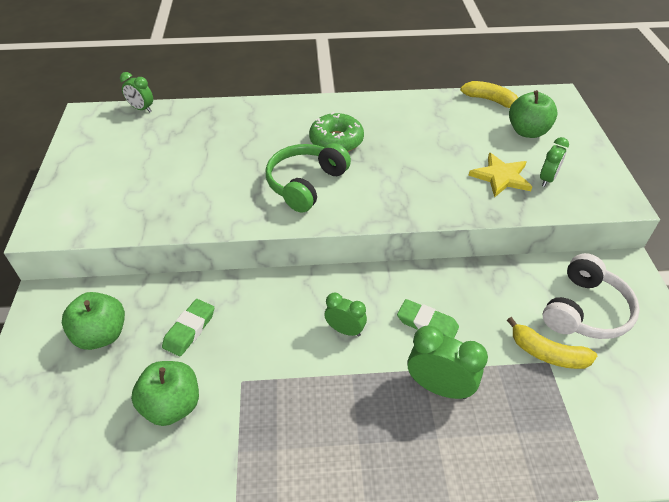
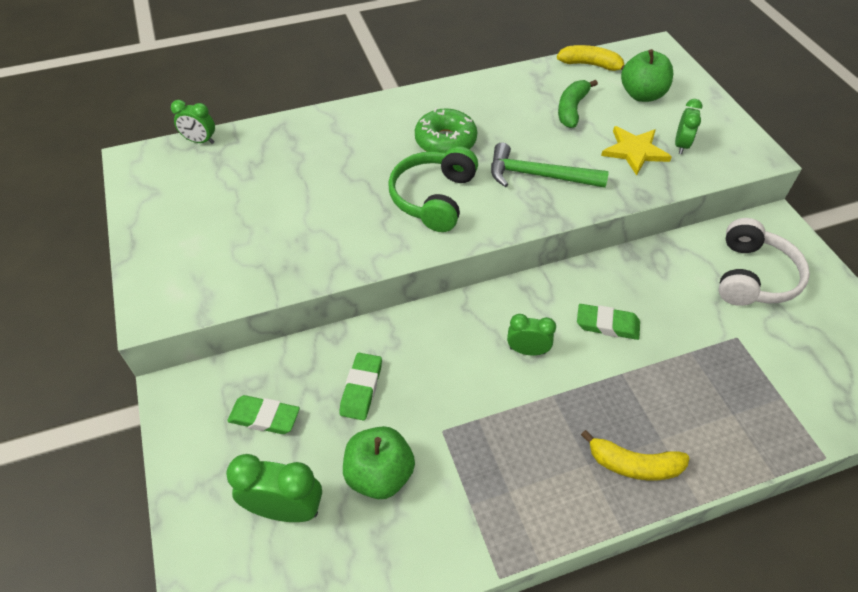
camera: 15 degrees left, 5 degrees up
green apple [62,292,125,350] -> green eraser [227,395,300,434]
green clock [408,325,488,399] -> green clock moved to [226,454,322,522]
yellow banana [507,317,597,369] -> yellow banana moved to [581,430,689,481]
none -> green hammer [491,143,609,188]
none -> green banana [558,80,598,128]

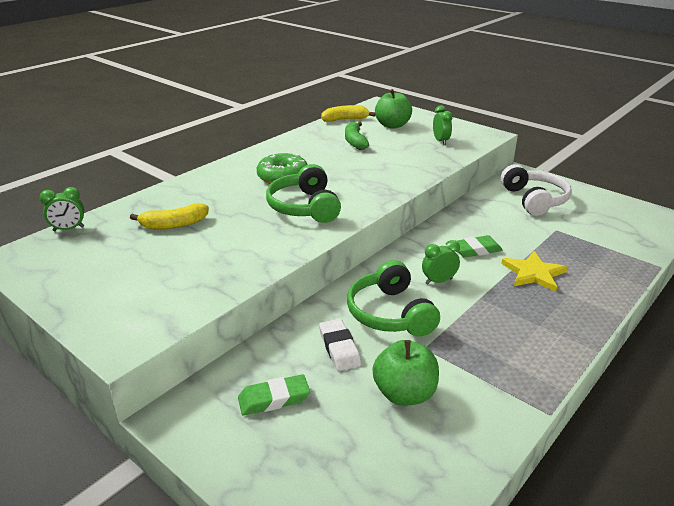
camera: 30 degrees left, 20 degrees down
green clock [226,454,322,522] -> none
green eraser [339,353,382,420] -> white eraser [319,319,361,371]
green hammer [491,143,609,188] -> none
yellow banana [581,430,689,481] -> yellow banana moved to [130,203,209,229]
yellow star [601,126,672,176] -> yellow star moved to [501,251,568,292]
none -> green headphones [347,260,440,337]

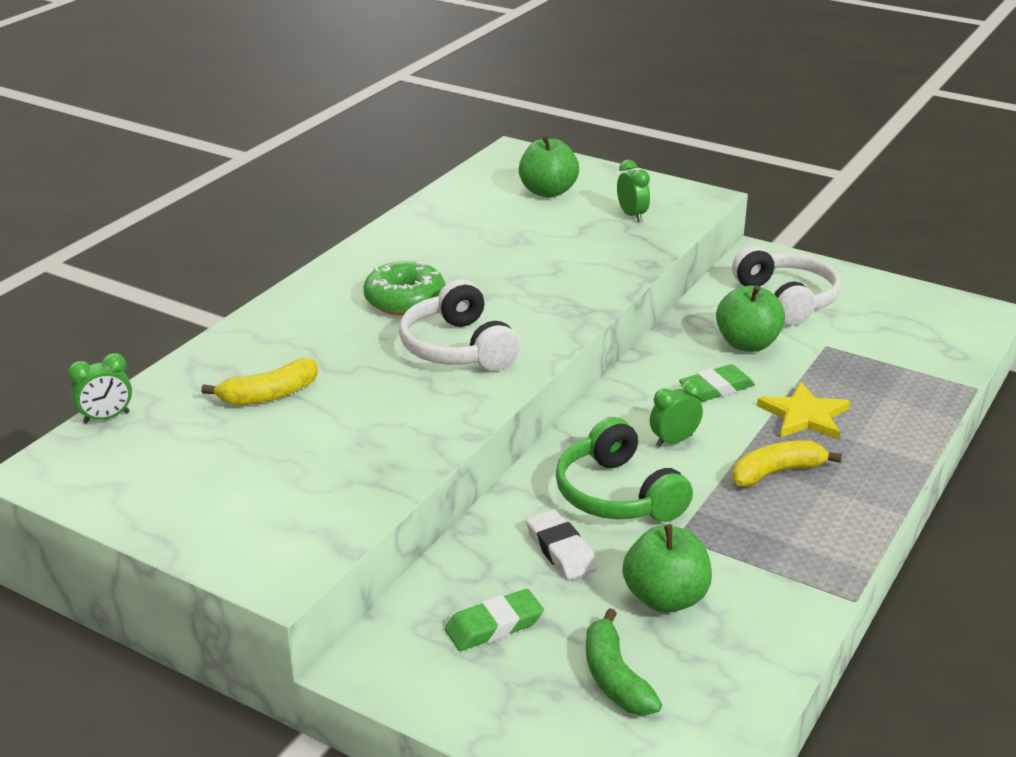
camera: 10 degrees left, 0 degrees up
green headphones [266,164,341,223] -> white headphones [399,279,520,371]
yellow banana [321,105,376,122] -> yellow banana moved to [732,440,842,487]
green banana [345,122,369,150] -> green banana moved to [586,608,662,716]
none -> green apple [716,285,785,352]

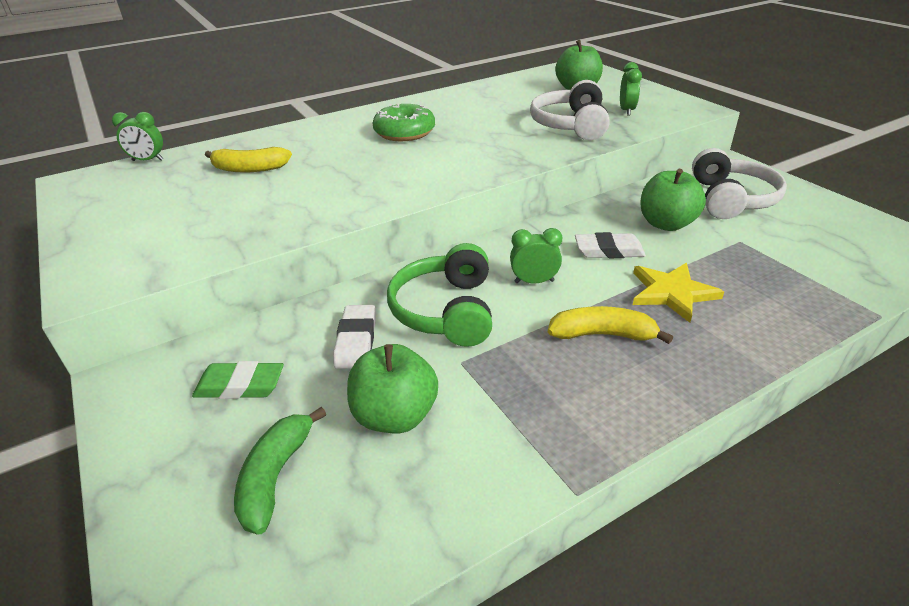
camera: 30 degrees right, 5 degrees up
white headphones [399,279,520,371] -> white headphones moved to [530,80,610,141]
green eraser [679,364,755,402] -> white eraser [575,232,646,258]

